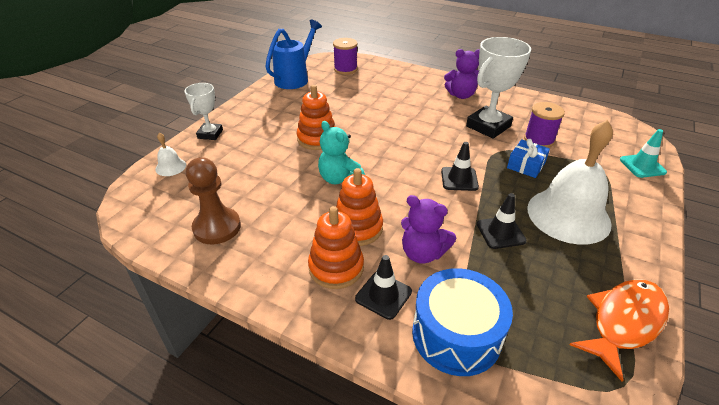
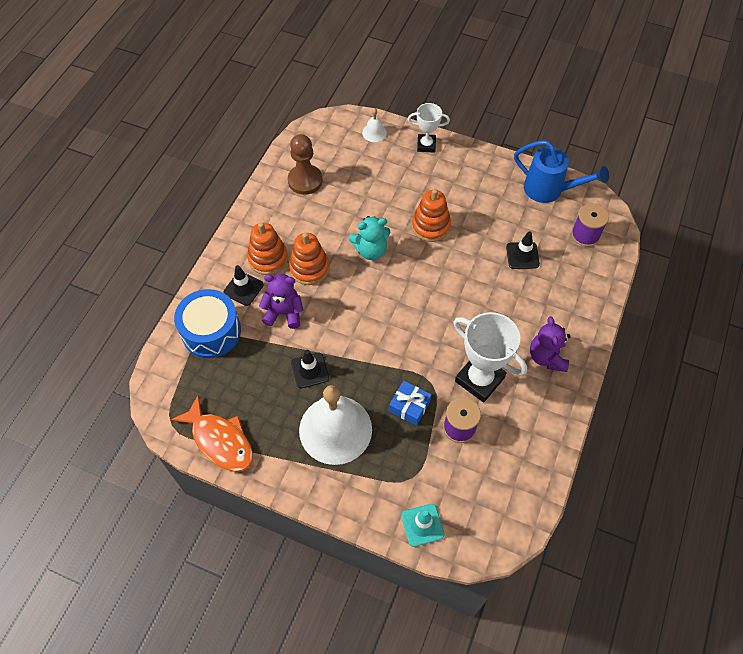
camera: 85 degrees right, 20 degrees up
turquoise teddy bear [318,121,365,184] -> turquoise teddy bear turned 150 degrees counterclockwise [349,216,390,260]
purple teddy bear [401,195,456,264] -> purple teddy bear turned 75 degrees clockwise [259,274,304,329]
black traffic cone [441,142,479,191] -> black traffic cone moved to [506,231,540,269]

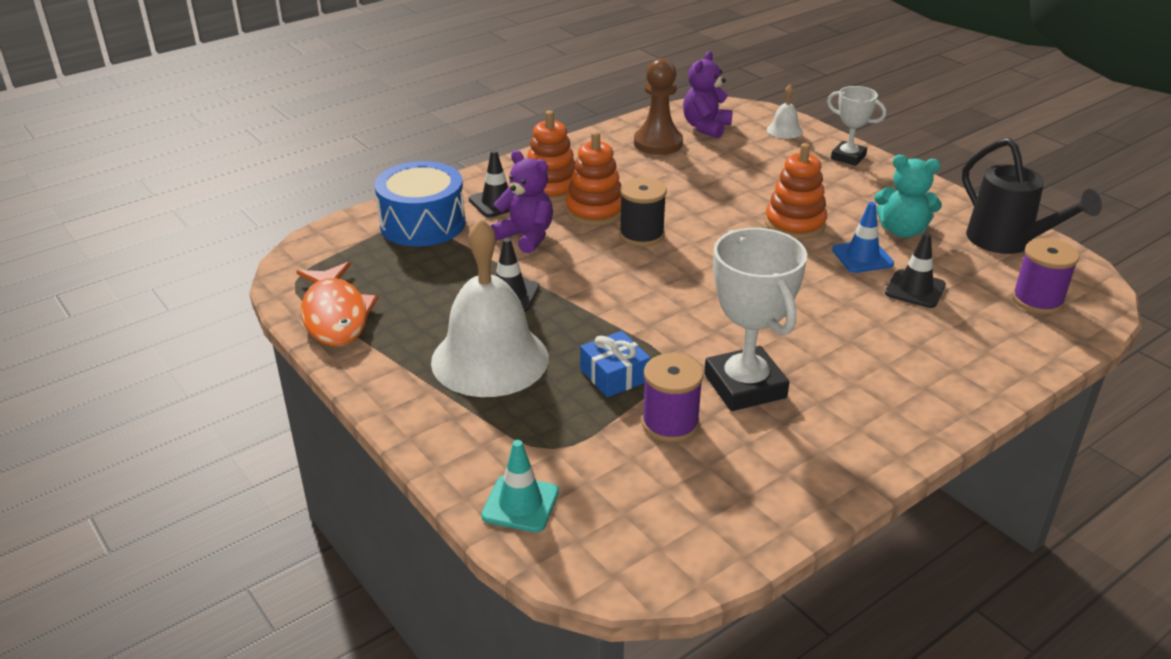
camera: 30 degrees right, 25 degrees down
turquoise teddy bear [349,216,390,260] -> turquoise teddy bear moved to [874,155,942,238]
blue watering can [514,140,609,203] -> black watering can [962,138,1102,254]
purple teddy bear [530,316,570,372] -> purple teddy bear moved to [683,51,733,138]
none -> black spool [619,177,667,246]
none -> blue traffic cone [832,202,894,273]

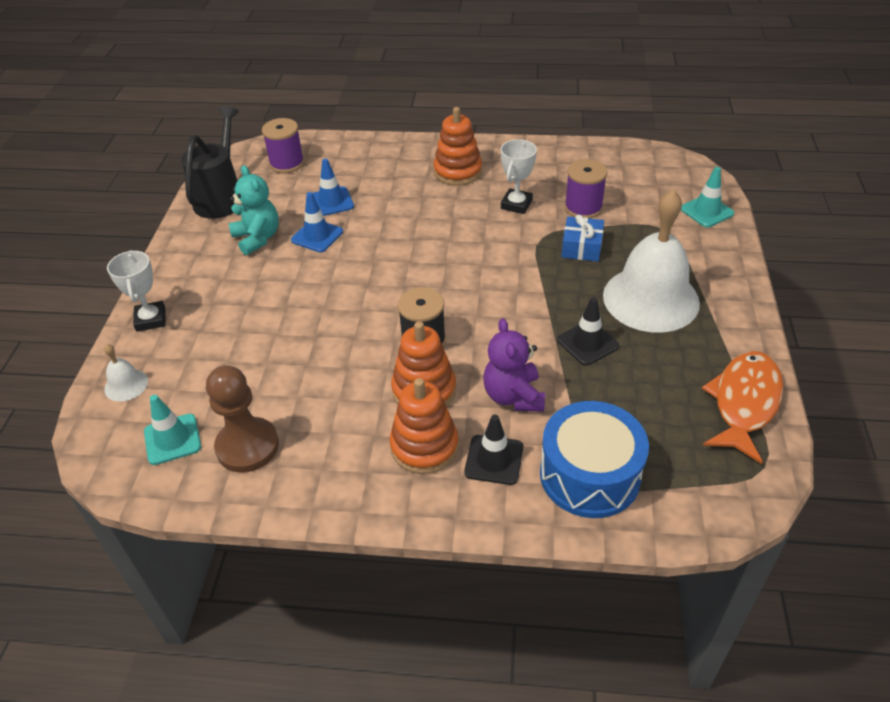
camera: 135 degrees left, 10 degrees up
purple teddy bear [683,51,733,138] -> turquoise traffic cone [144,395,201,465]
white trophy [704,228,807,411] -> white trophy [501,139,537,214], size x0.59
orange stacking toy [765,143,827,239] -> orange stacking toy moved to [433,107,482,186]
black traffic cone [885,233,946,308] -> blue traffic cone [313,159,354,216]

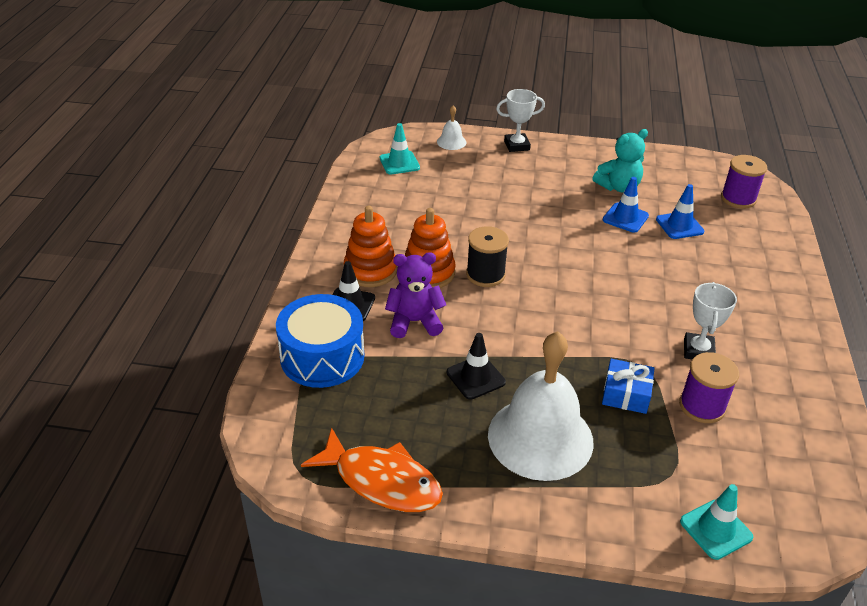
camera: 90 degrees right, 5 degrees down
black watering can [181,106,239,219] -> none
brown pawn [206,365,279,473] -> none
orange stacking toy [433,107,482,186] -> none
white trophy [501,139,537,214] -> white trophy turned 75 degrees clockwise [684,282,737,359]

